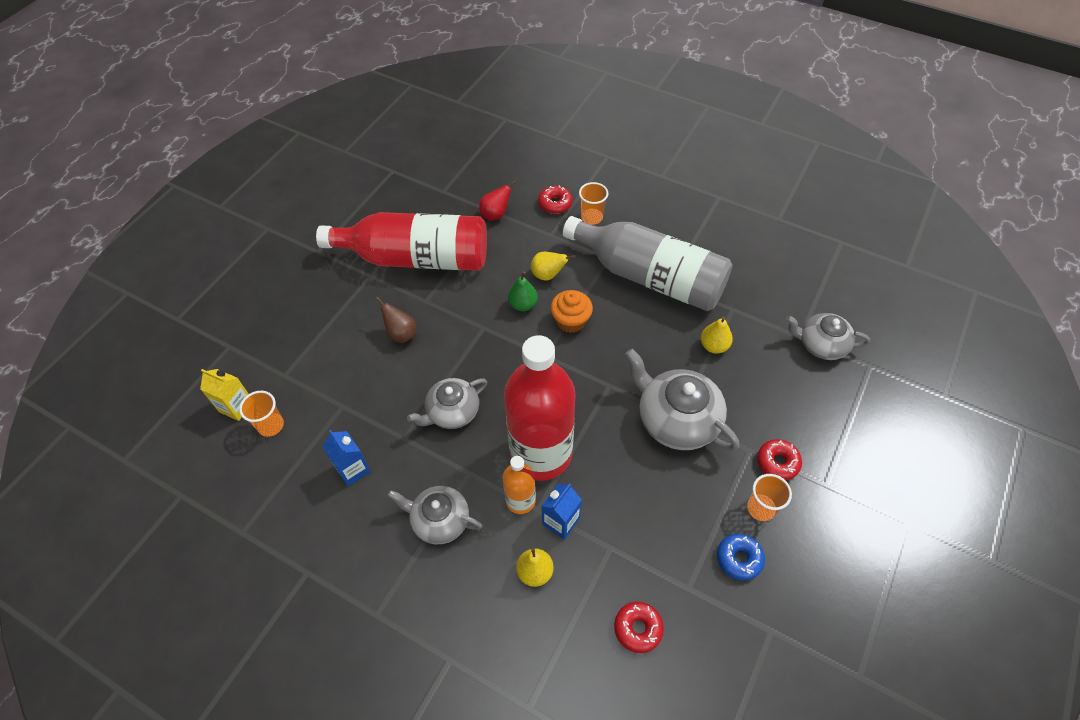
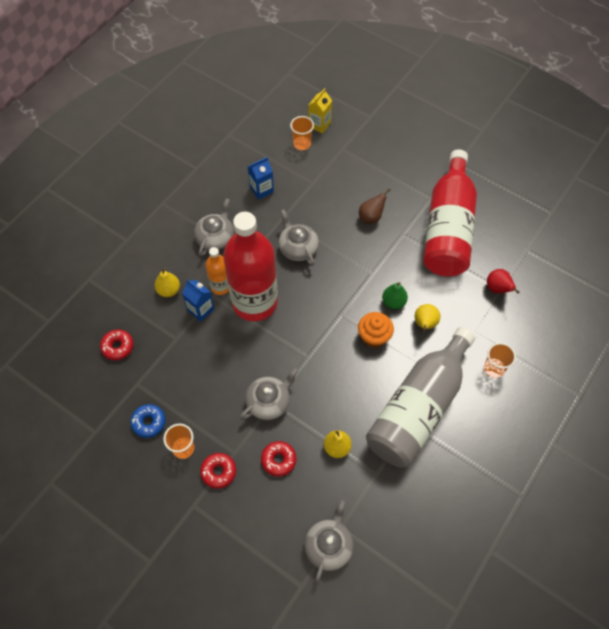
camera: 95 degrees right, 5 degrees up
red donut [538,185,572,214] -> red donut moved to [261,441,296,476]
grey teapot [625,349,739,451] -> grey teapot [240,368,298,420], size x0.65

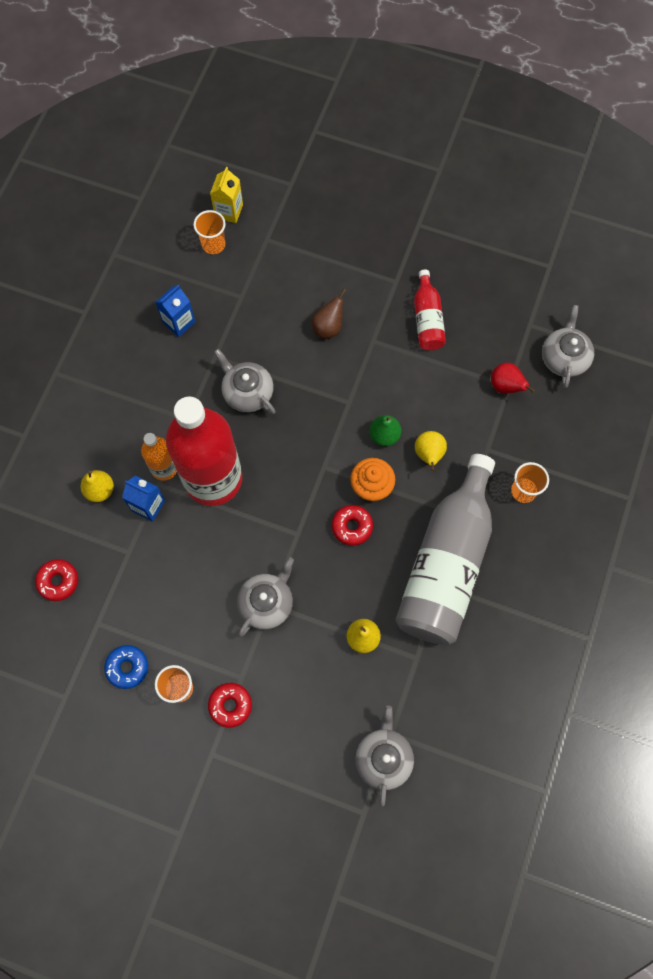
camera: 15 degrees left, 10 degrees up
grey teapot [194,198,234,257] -> grey teapot moved to [542,305,594,388]
red donut [261,441,296,476] -> red donut moved to [332,505,373,546]
red bottle [423,149,477,276] -> red bottle [414,270,446,350], size x0.47

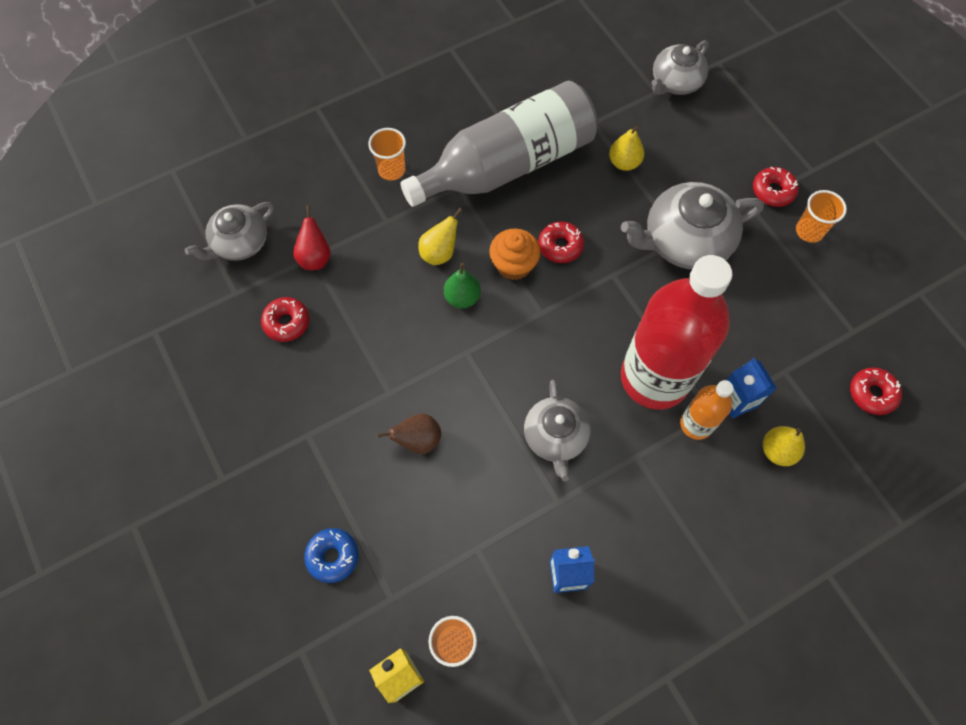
camera: 140 degrees left, 5 degrees down
blue donut [104,645,148,689] -> blue donut moved to [304,528,359,583]
grey teapot [237,557,294,637] -> grey teapot [621,182,764,270], size x1.55
red bottle [414,270,446,350] -> none
none -> red donut [261,297,309,342]

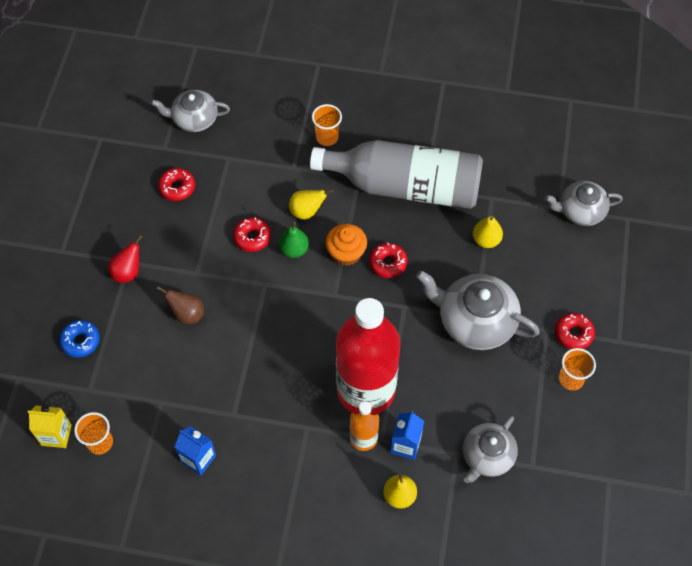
camera: 40 degrees right, 5 degrees down
red pear [293,206,331,270] -> red pear moved to [108,235,142,283]
grey teapot [524,380,590,481] -> grey teapot moved to [463,416,518,483]
red donut [850,368,902,415] -> red donut moved to [233,217,271,252]

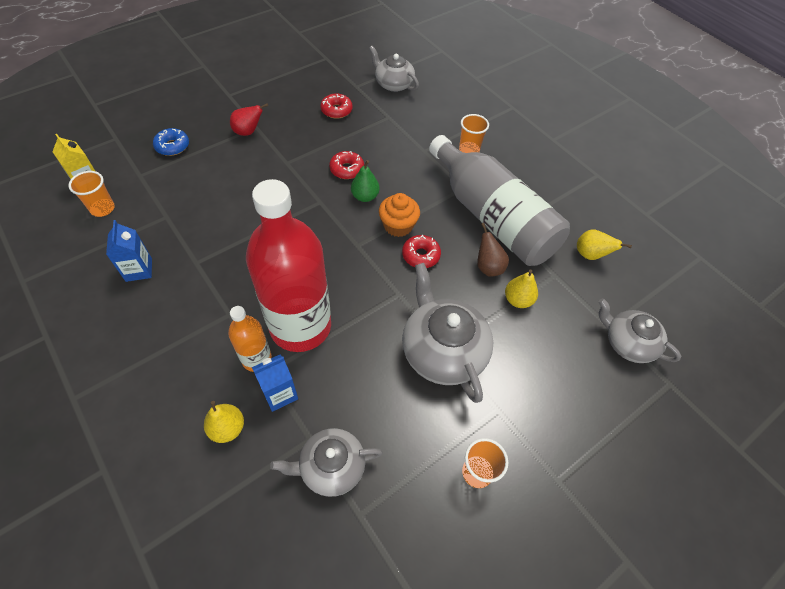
camera: 40 degrees right, 5 degrees down
brown pear [157,286,204,324] -> brown pear moved to [477,223,509,277]
yellow pear [289,189,334,220] -> yellow pear moved to [577,230,632,260]
red donut [555,313,595,349] -> none

